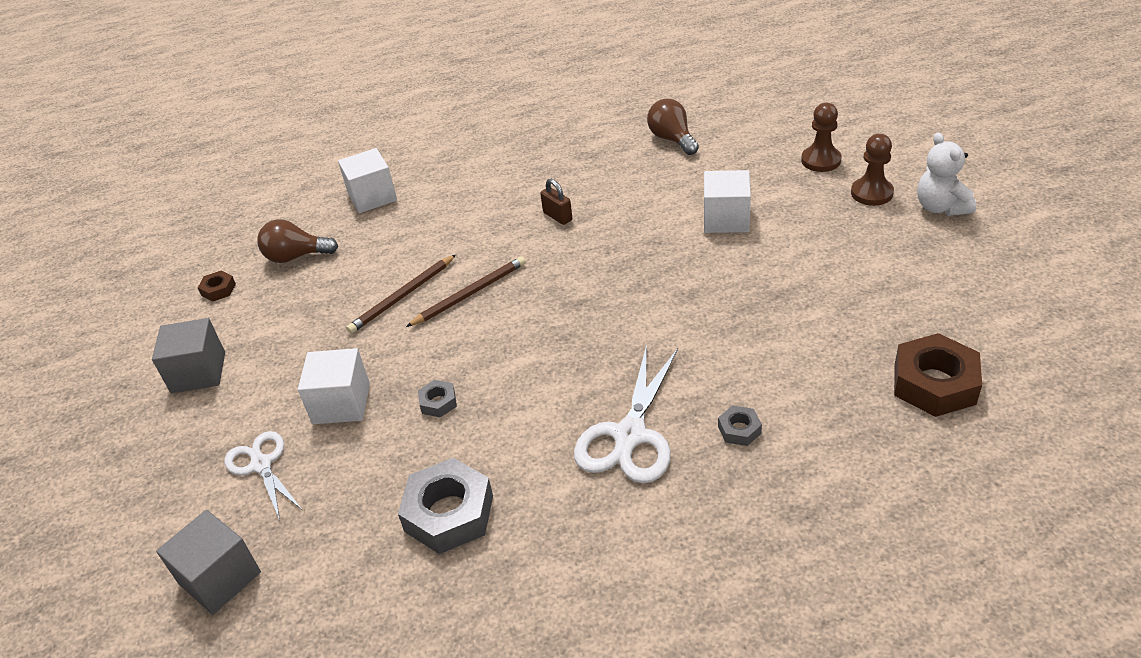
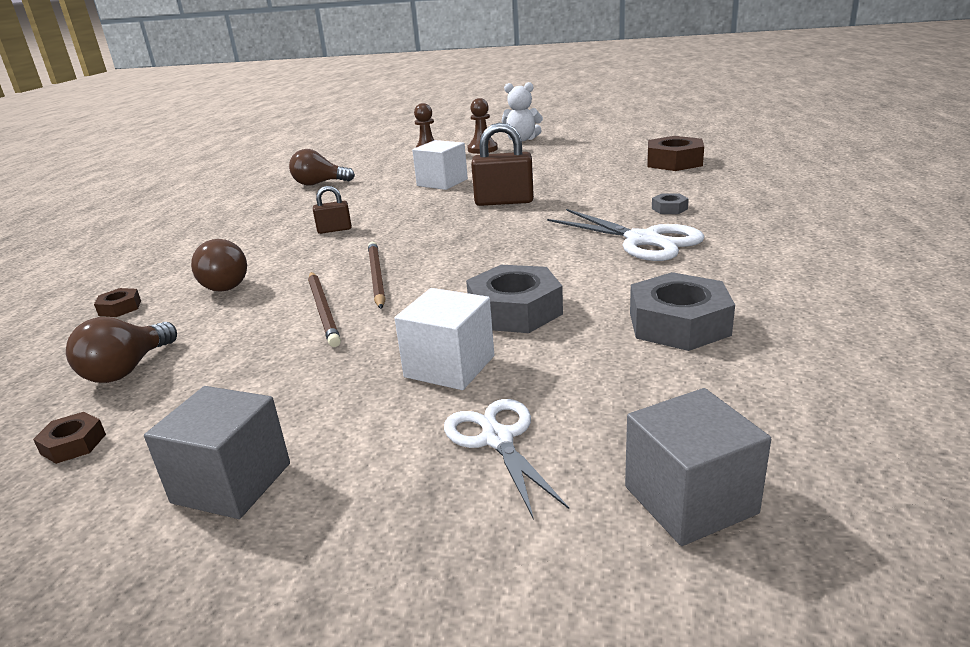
camera: 65 degrees left, 15 degrees down
white scissors [224,431,302,520] -> white scissors turned 75 degrees clockwise [444,399,569,520]
white cube [338,148,397,213] -> brown nut [94,288,141,317]
grey nut [418,380,457,418] -> grey nut [466,265,563,333], size x2.08
none -> brown light bulb [191,239,247,292]
none -> brown padlock [471,123,534,206]

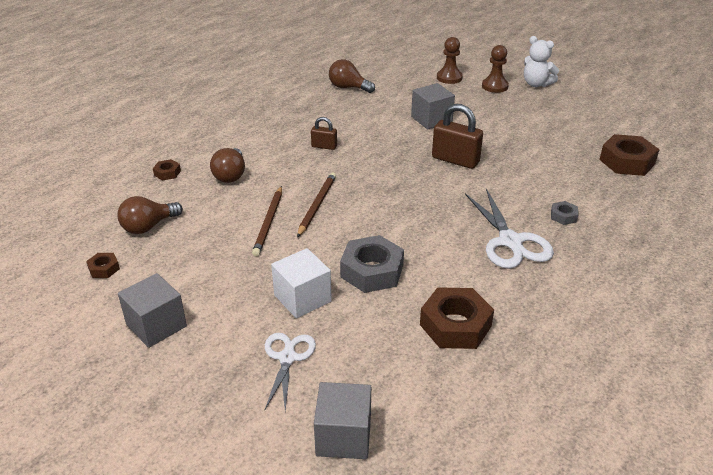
camera: 25 degrees right, 10 degrees up
white cube [412,140,468,190] -> grey cube [411,83,455,129]
grey nut [630,272,735,351] -> brown nut [420,287,494,349]

